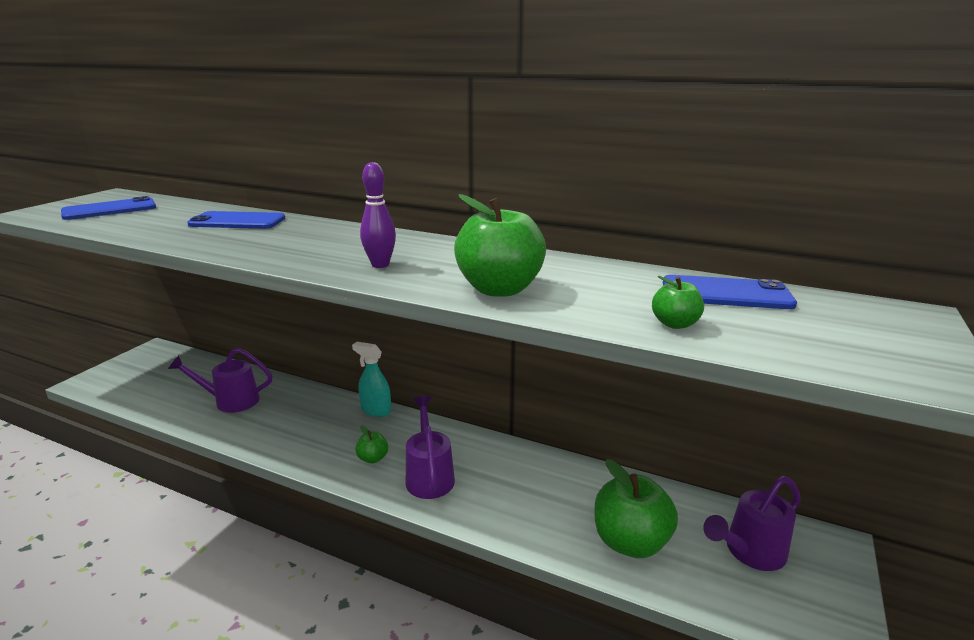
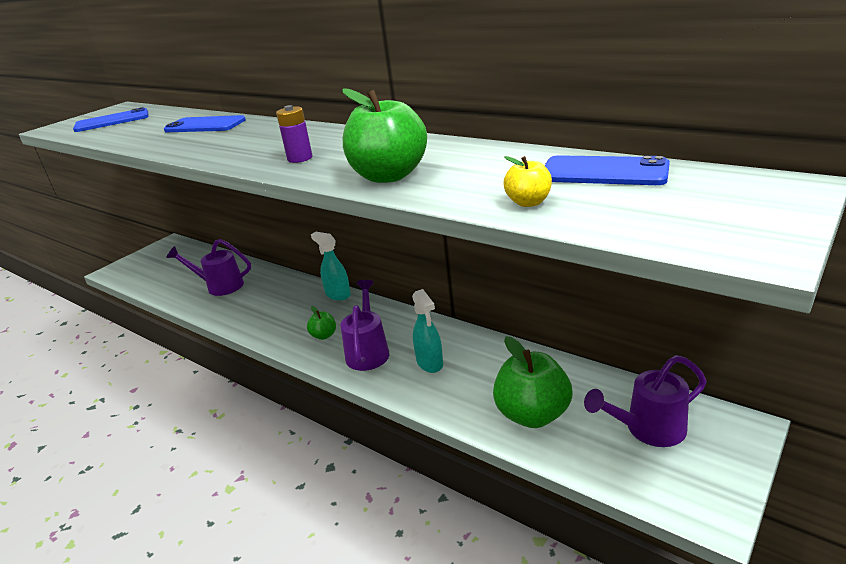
camera: 15 degrees right, 5 degrees up
purple bowling pin [360,162,396,268] -> purple battery [276,105,313,163]
green apple [652,276,704,329] -> yellow apple [504,156,552,207]
none -> turquoise spray bottle [412,289,443,373]

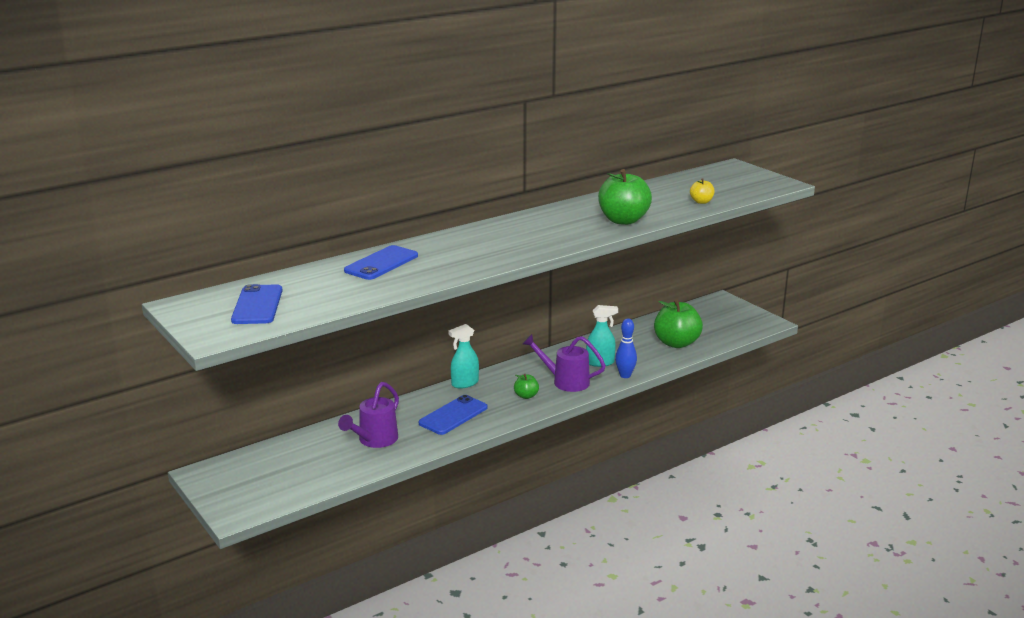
camera: 75 degrees left, 5 degrees down
purple battery [276,105,313,163] -> none
blue phone [545,155,670,185] -> blue phone moved to [419,395,488,435]
purple watering can [584,355,707,447] -> none
none -> blue bowling pin [615,318,637,378]

